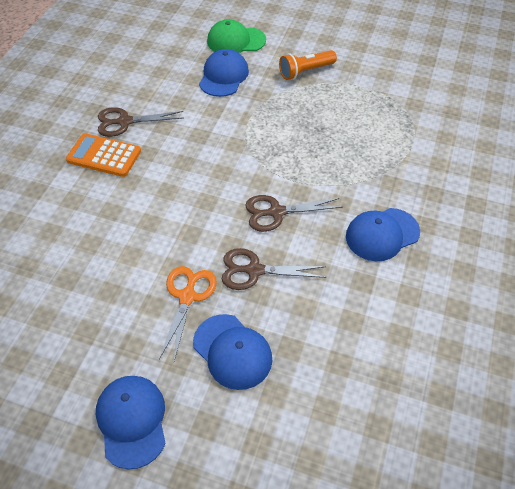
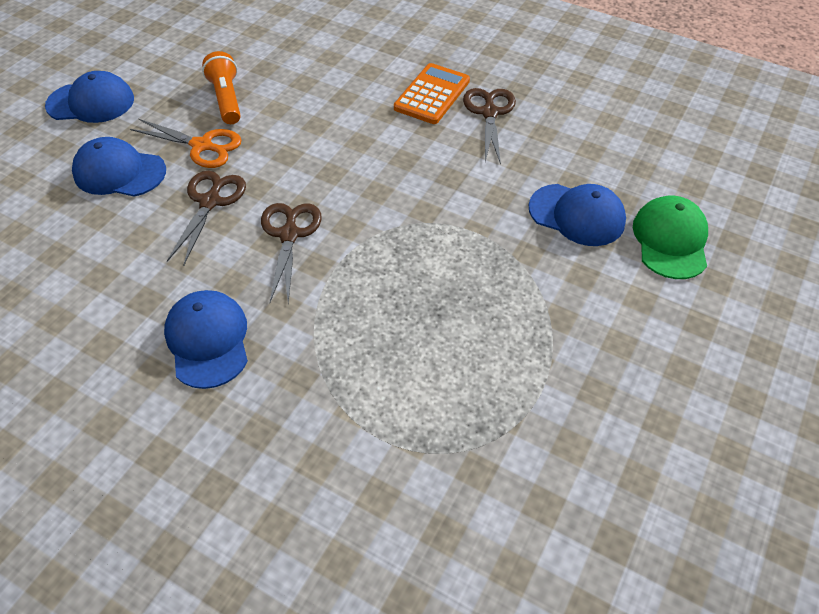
camera: 100 degrees right, 0 degrees up
blue cap [193,314,273,390] -> blue cap turned 45 degrees clockwise [72,137,166,197]
orange flashlight [279,50,337,80] -> orange flashlight moved to [202,51,241,124]

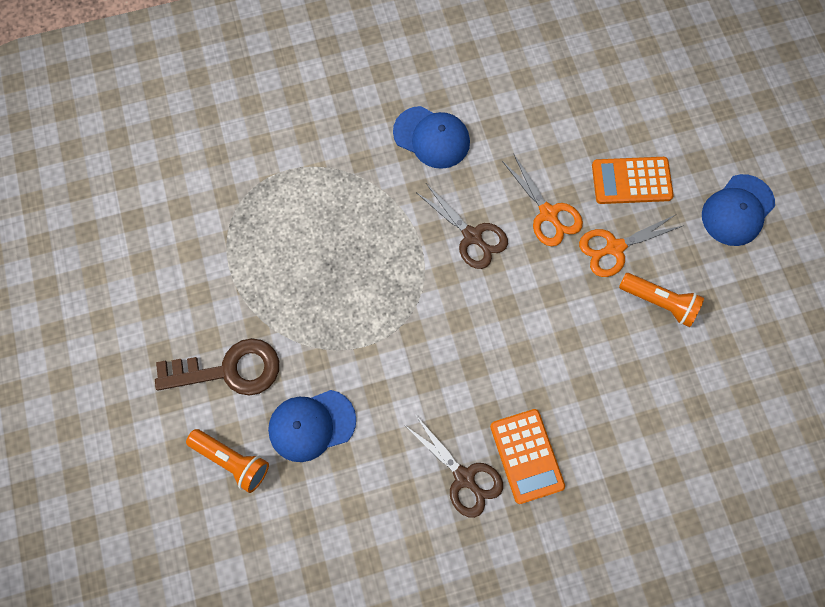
camera: 135 degrees right, 20 degrees up
blue cap [72,137,166,197] -> orange calculator [592,157,674,204]
brown scissors [167,171,246,266] -> orange scissors [502,155,583,246]
green cap [633,196,708,279] -> orange flashlight [186,429,269,493]
none -> brown key [155,338,279,396]

